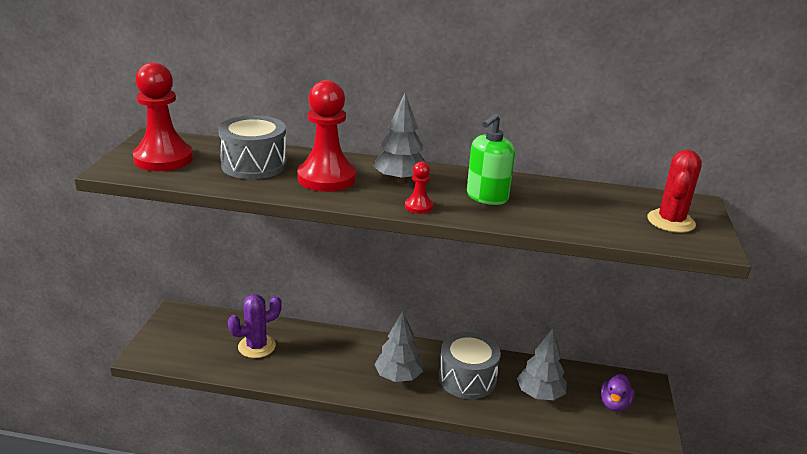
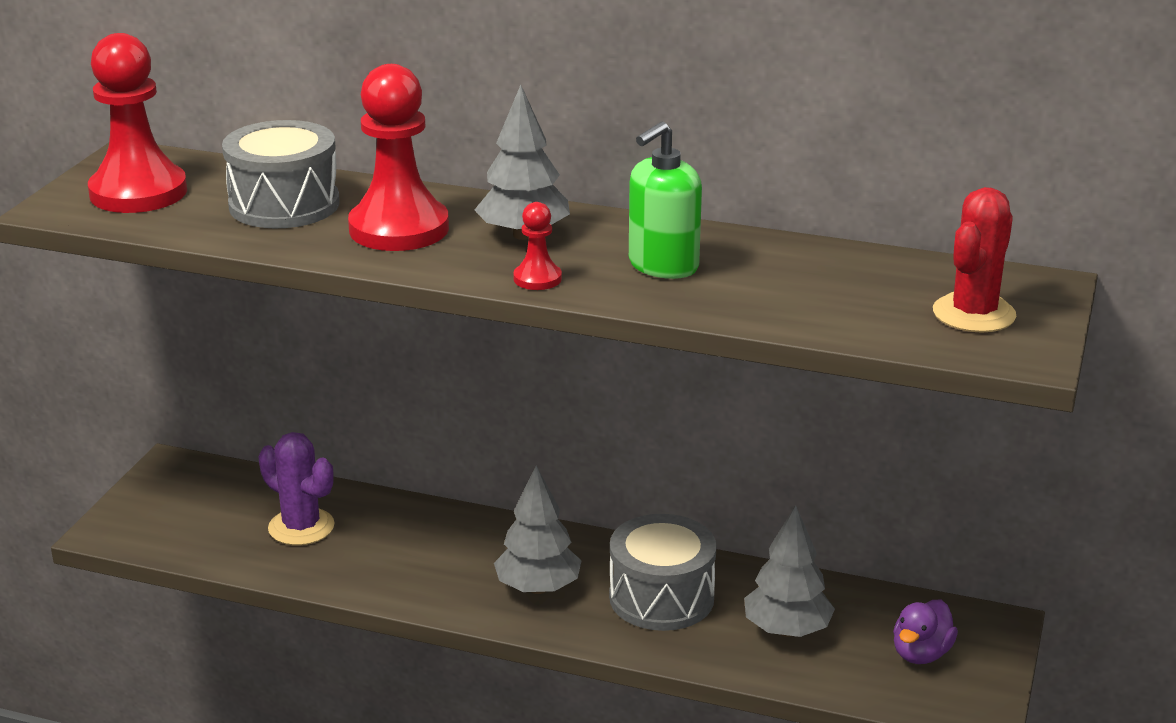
camera: 10 degrees right, 0 degrees up
purple cactus [228,294,282,358] -> purple cactus turned 60 degrees clockwise [259,432,335,545]

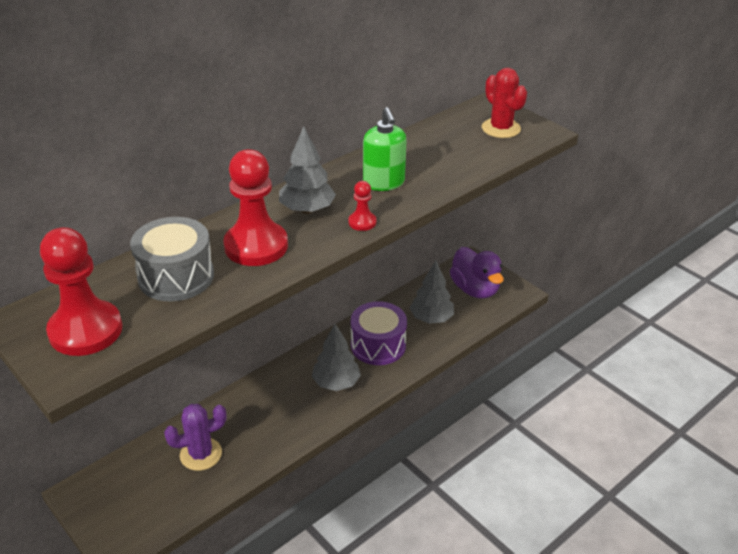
camera: 60 degrees left, 10 degrees up
grey drum [609,514,717,631] -> purple drum [351,301,407,365]
purple duck [893,600,958,664] -> purple duck [450,247,504,299], size x1.66

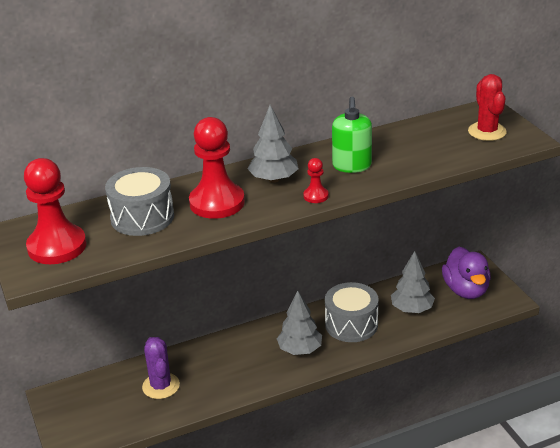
camera: 20 degrees right, 5 degrees down
purple cactus [164,404,227,471] -> purple cactus turned 75 degrees clockwise [142,337,180,399]
purple drum [351,301,407,365] -> grey drum [325,282,379,342]

